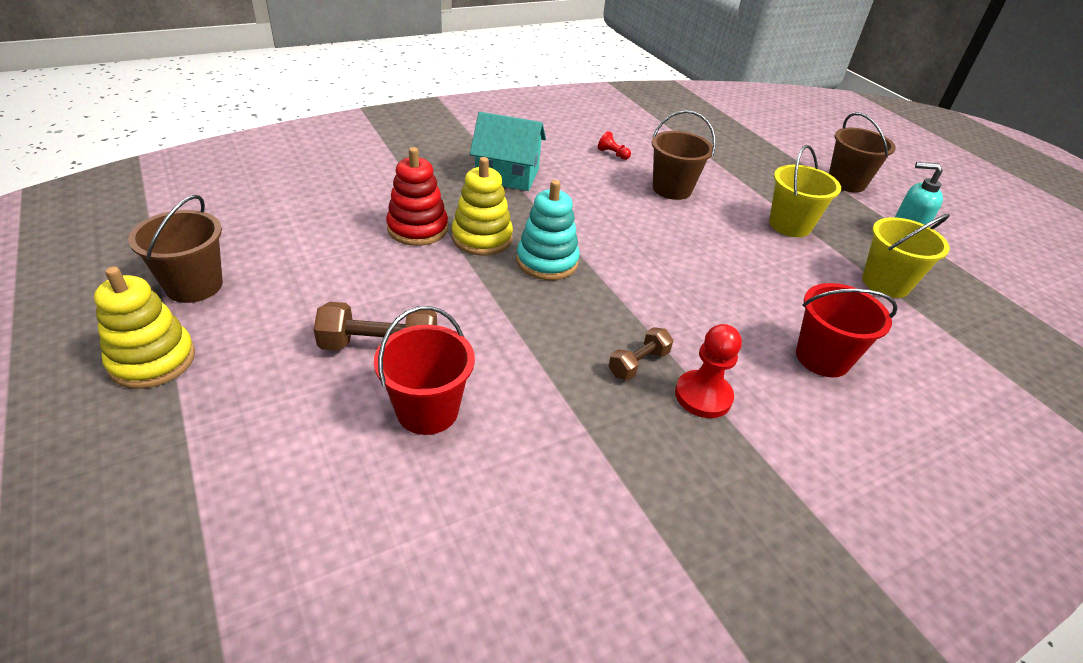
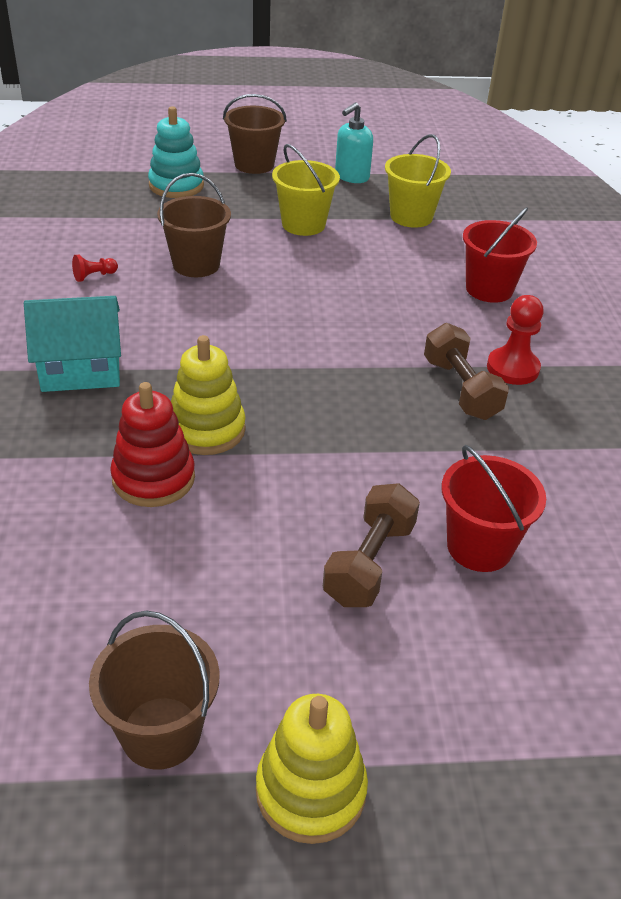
camera: 65 degrees left, 0 degrees up
turquoise house [470,112,546,191] -> turquoise house turned 45 degrees clockwise [24,296,121,392]
turquoise stacking toy [516,180,580,280] -> turquoise stacking toy moved to [148,106,204,198]
brown dumbbell [608,327,673,380] -> brown dumbbell [424,323,509,420], size x1.59

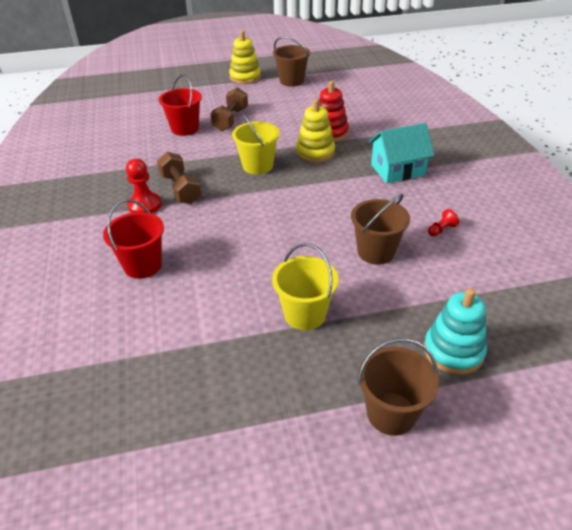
camera: 175 degrees right, 0 degrees up
turquoise soap dispenser [335,102,373,183] -> none
yellow bucket [385,134,451,228] -> yellow bucket moved to [232,111,280,175]

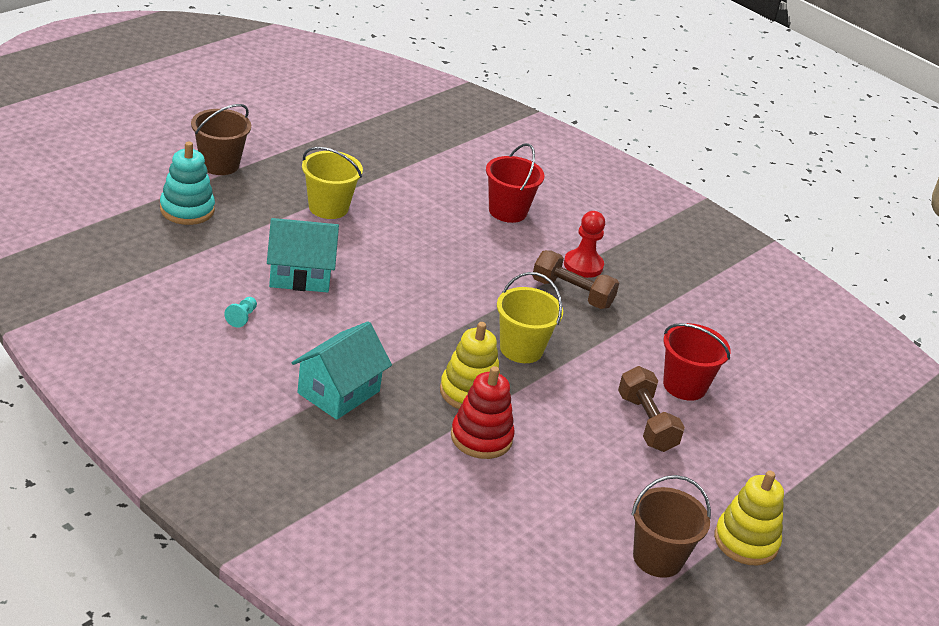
camera: 140 degrees right, 5 degrees down
brown bucket [351,194,410,265] -> turquoise house [267,218,339,293]
red pawn [428,209,459,236] -> turquoise pawn [224,297,257,328]

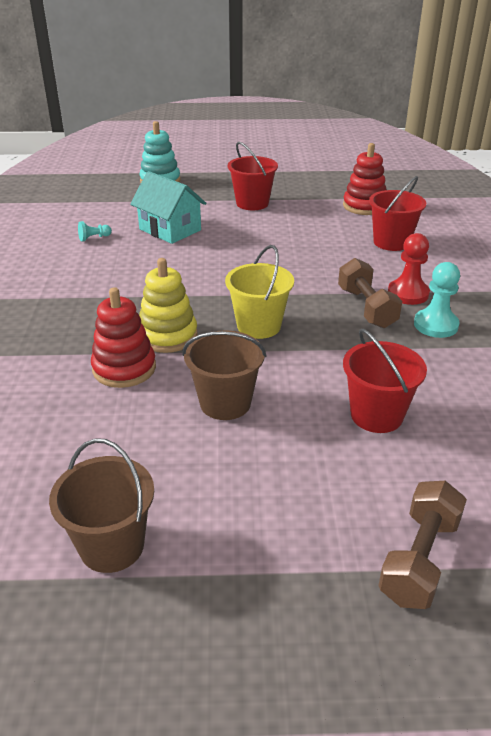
camera: 50 degrees right, 0 degrees up
brown bucket [191,104,251,175] -> brown bucket moved to [183,330,266,420]
turquoise house [292,321,392,420] -> none
yellow bucket [302,147,363,219] -> red bucket [228,142,278,210]
brown dumbbell [618,366,685,452] -> brown dumbbell moved to [378,481,467,609]
yellow stacking toy [714,471,784,565] -> none
none -> red stacking toy [343,143,387,215]
none -> turquoise pawn [414,262,460,338]

